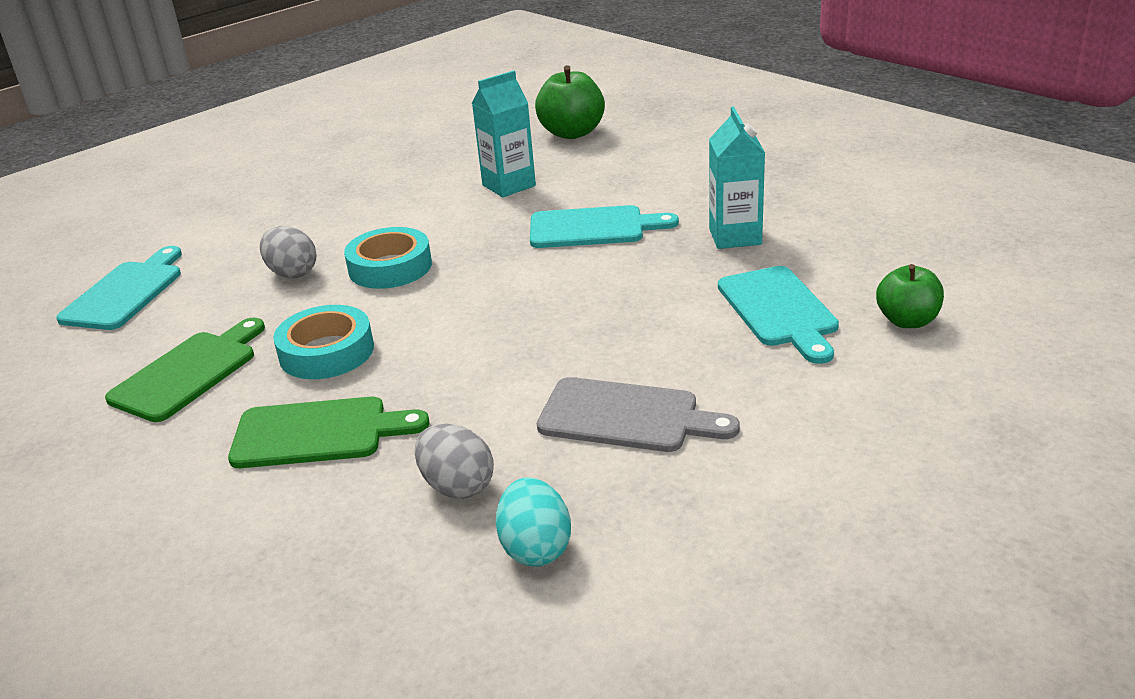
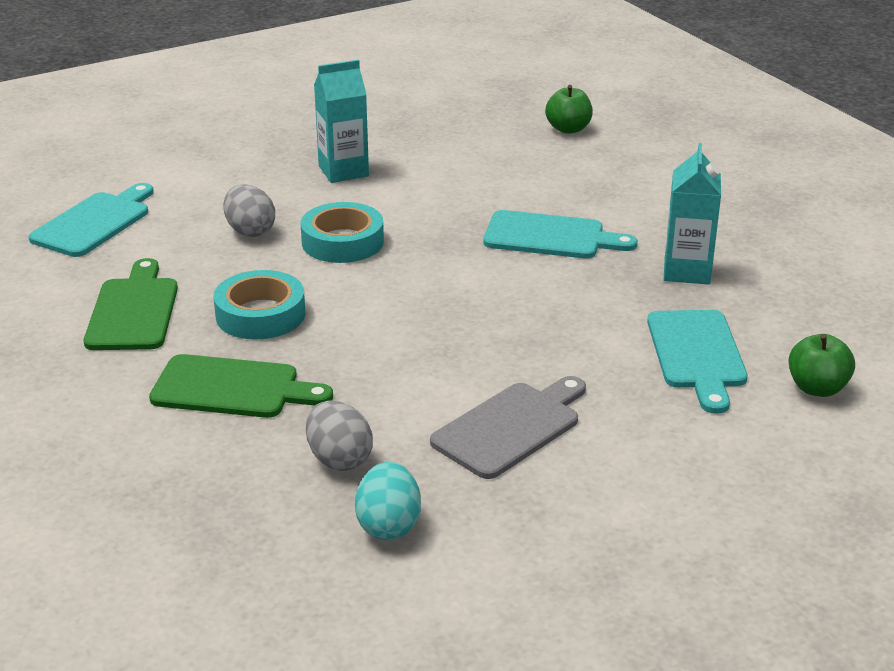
camera: 10 degrees right, 0 degrees up
green cutting board [105,318,265,422] -> green cutting board turned 45 degrees counterclockwise [84,258,178,350]
turquoise carton [472,70,536,197] -> turquoise carton moved to [314,60,369,183]
green apple [535,65,605,139] -> green apple [545,85,593,134], size x0.65
grey cutting board [537,377,740,452] -> grey cutting board turned 75 degrees counterclockwise [430,376,586,479]

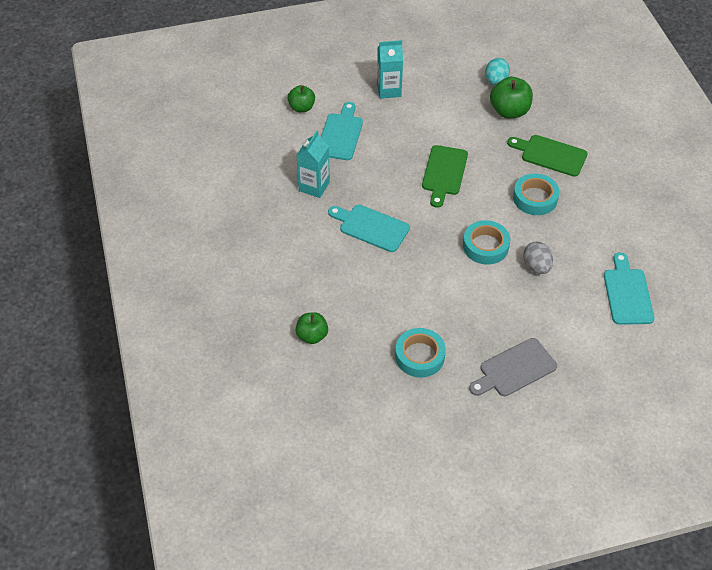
camera: 165 degrees left, 20 degrees up
turquoise cutting board [28,183,154,257] -> turquoise cutting board turned 135 degrees clockwise [604,252,654,325]
green cutting board [84,258,178,350] -> green cutting board moved to [422,145,468,208]
grey egg [306,401,373,471] -> green apple [490,77,533,118]
turquoise carton [314,60,369,183] -> turquoise carton moved to [377,40,403,99]
grey cutting board [430,376,586,479] -> grey cutting board moved to [469,338,557,396]
none -> turquoise tape [395,328,446,378]

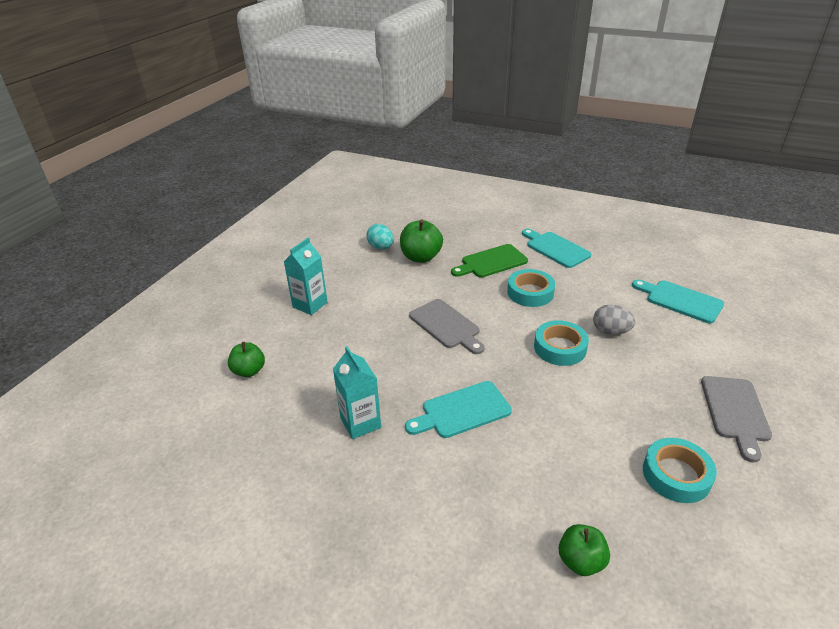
camera: 50 degrees left, 15 degrees down
turquoise cutting board [321,102,363,160] -> turquoise cutting board moved to [522,229,592,268]
green cutting board [422,145,468,208] -> grey cutting board [409,299,485,354]

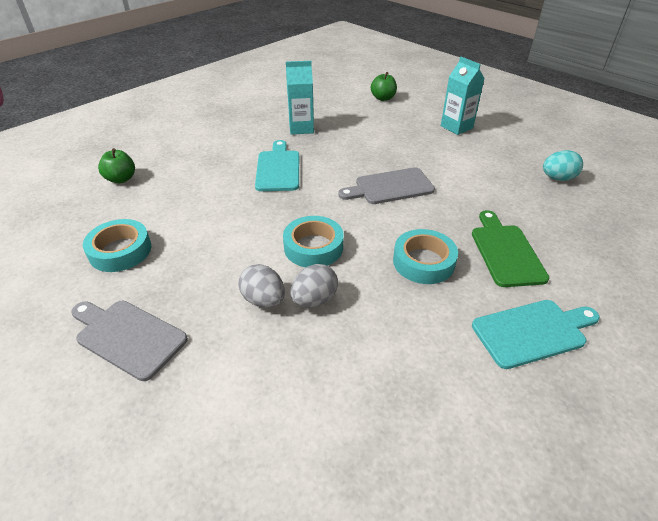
camera: 110 degrees right, 5 degrees up
green apple [400,220,443,263] -> none
turquoise cutting board [632,280,724,323] -> none
none -> grey egg [238,264,285,308]

